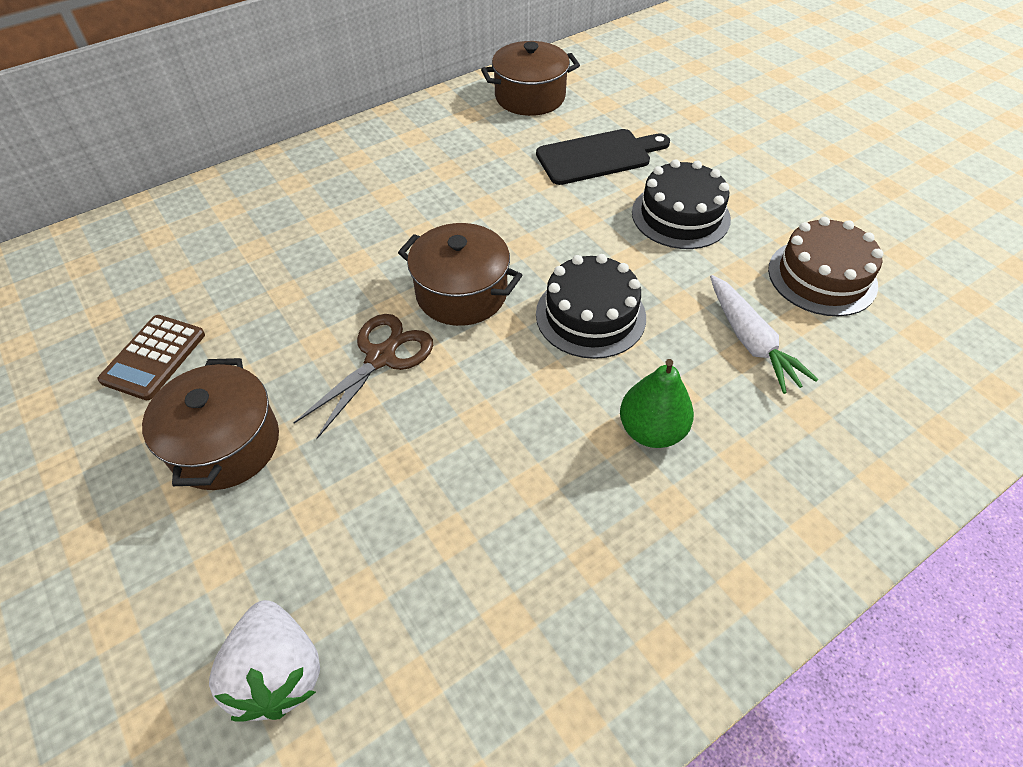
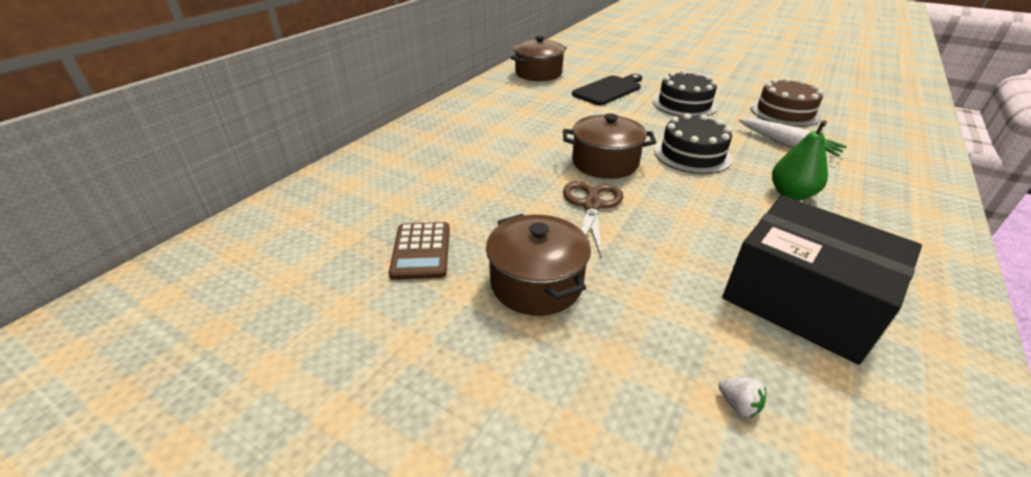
camera: 25 degrees left, 15 degrees down
white strawberry [209,600,320,722] -> white strawberry [718,378,766,417], size x0.43
none -> black box [722,195,922,365]

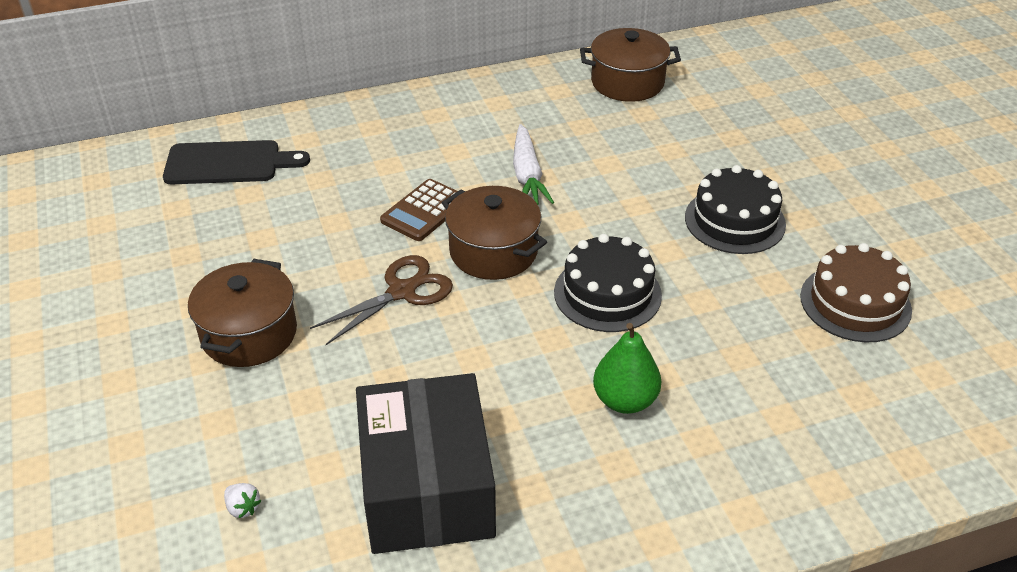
camera: 40 degrees right, 5 degrees up
brown calculator [389,222,450,280] -> brown calculator moved to [380,179,458,241]
black cutting board [572,74,642,105] -> black cutting board moved to [163,140,310,185]
white strawberry [718,378,766,417] -> white strawberry turned 45 degrees counterclockwise [224,483,261,518]
white carrot [739,118,847,157] -> white carrot moved to [513,124,554,205]

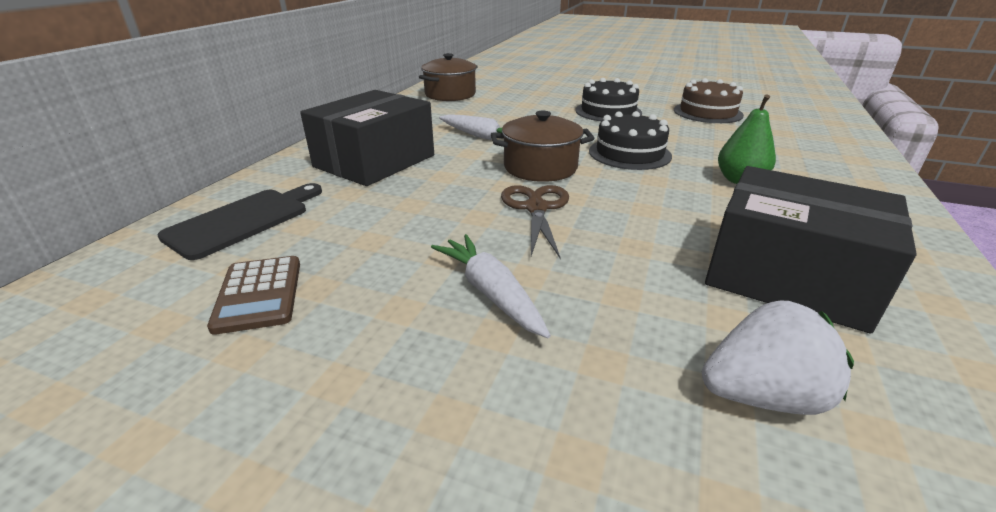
camera: 50 degrees left, 10 degrees down
brown pot [188,259,297,367] -> white carrot [431,234,551,338]
white strawberry [224,483,261,518] -> white strawberry [702,300,854,415], size x2.34
brown calculator [380,179,458,241] -> brown calculator moved to [207,256,300,335]
none -> black box [300,90,434,186]

